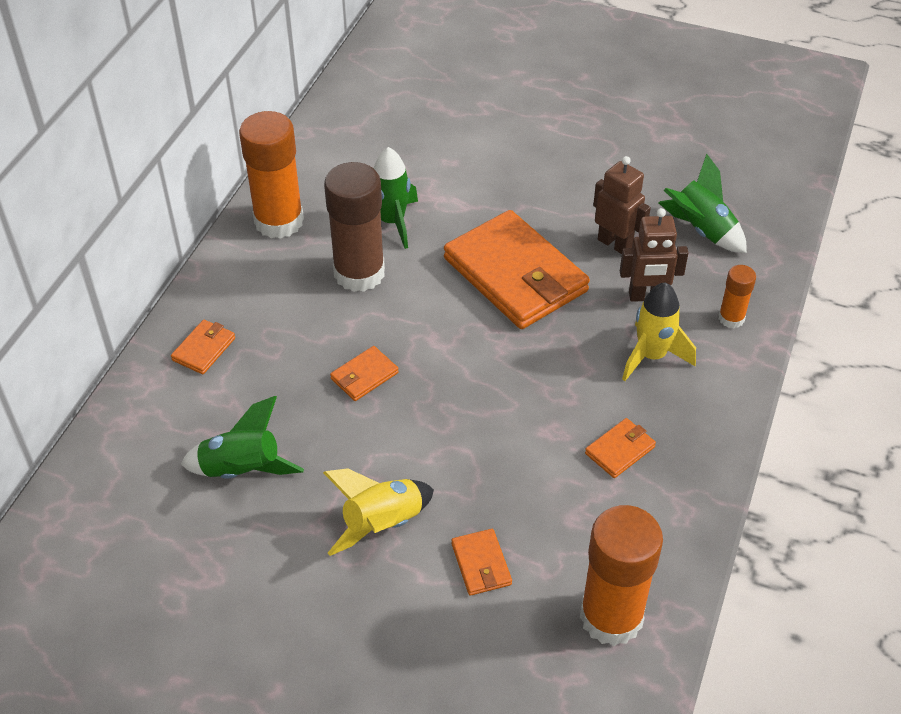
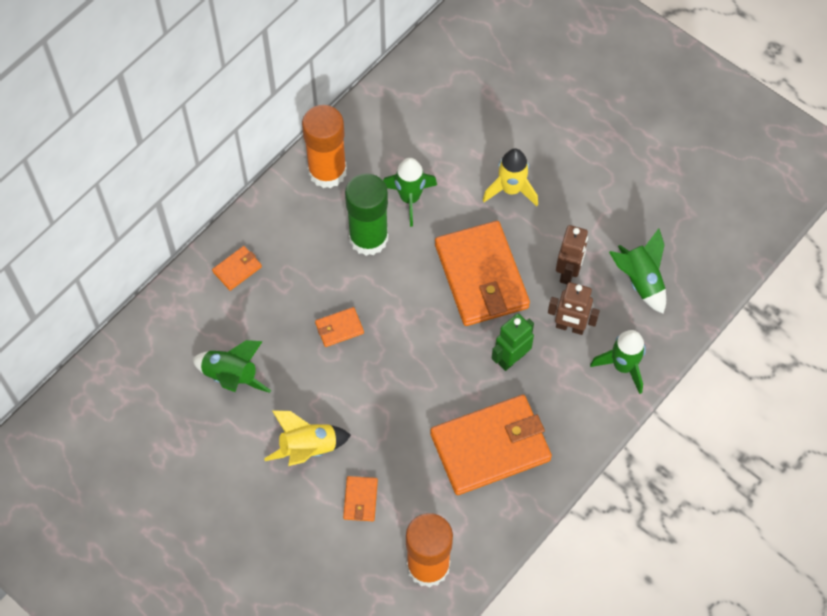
camera: 20 degrees right, 15 degrees up
brown glue stick [324,162,385,292] -> green glue stick [345,173,388,256]
orange wallet [585,418,656,478] -> orange wallet [430,395,552,495], size x2.37
brown robot [593,156,651,254] -> brown robot turned 45 degrees clockwise [556,225,588,284]
yellow rocket [622,282,696,381] -> yellow rocket moved to [483,149,538,207]
orange glue stick [718,265,756,328] -> green rocket [590,330,646,394]
none -> green robot [492,314,534,371]

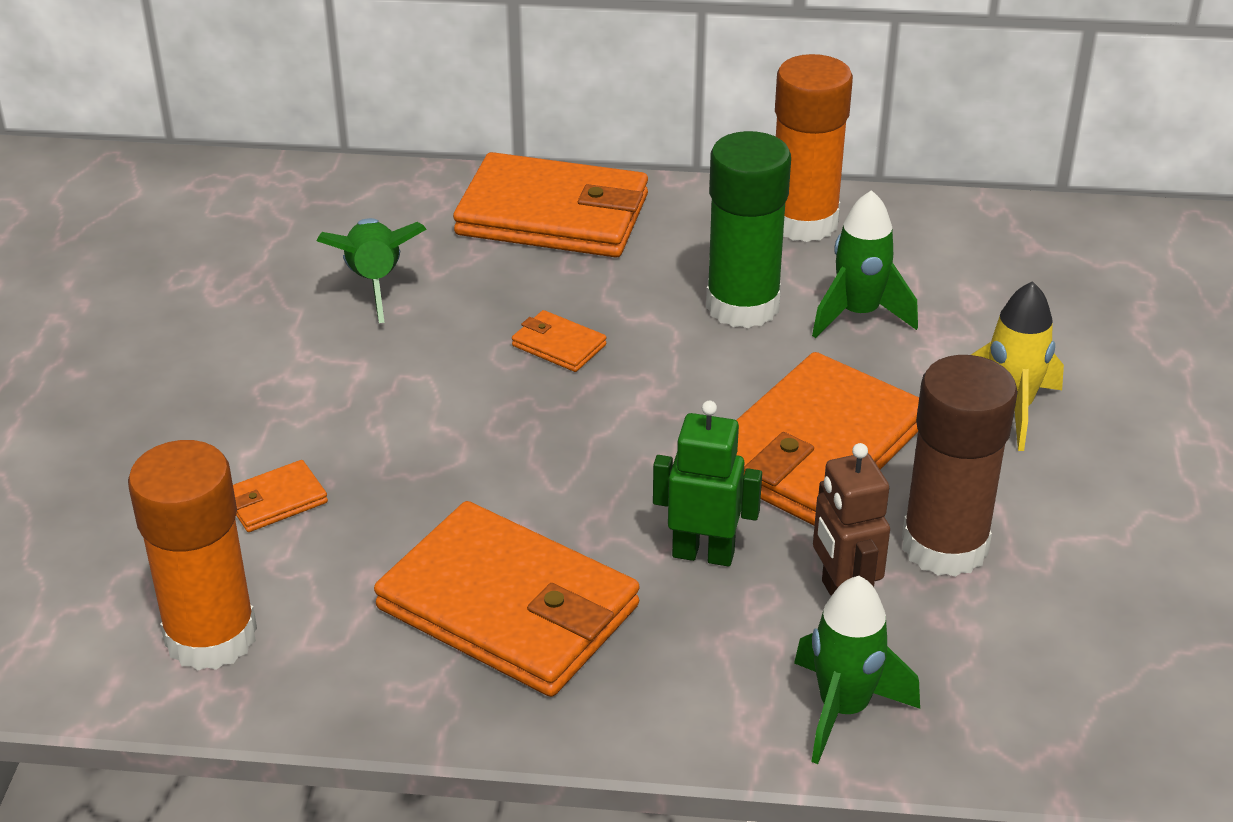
camera: 55 degrees right, 25 degrees down
orange wallet [212,246,262,291] -> orange wallet [453,152,648,257], size x2.37
yellow rocket [264,410,351,466] -> none
brown robot [556,225,588,284] -> brown glue stick [902,355,1018,577]
green rocket [609,228,666,314] -> none

